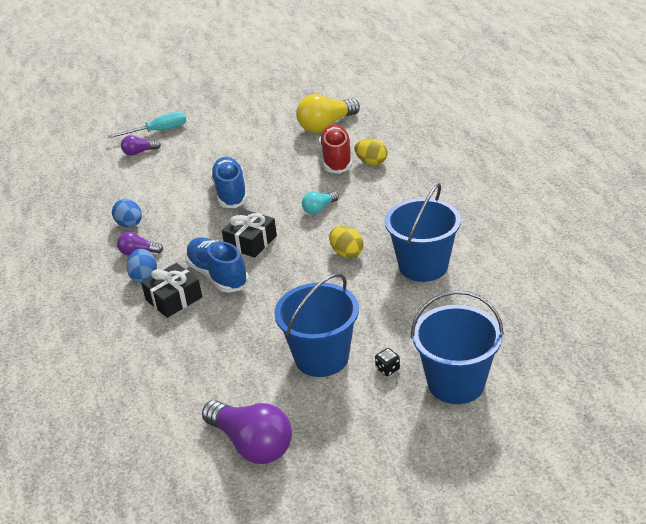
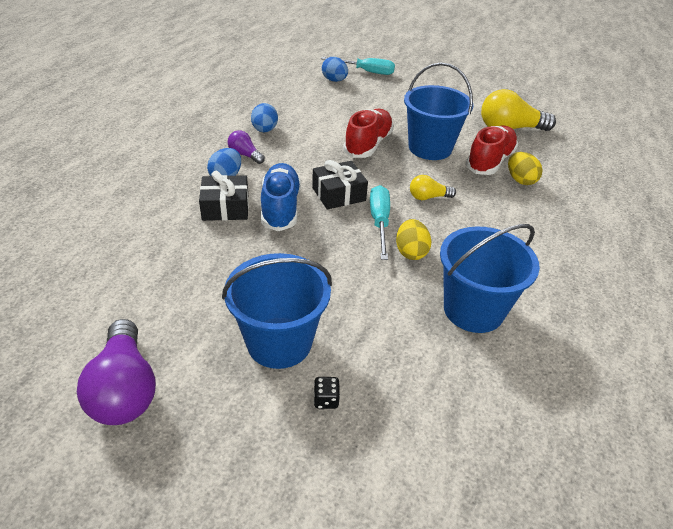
camera: 30 degrees right, 5 degrees up
purple light bulb [121,135,161,156] -> blue egg [322,57,348,82]
blue shoe [210,157,248,208] -> red shoe [343,109,394,158]
turquoise light bulb [302,192,339,215] -> yellow light bulb [410,175,456,200]
blue bucket [411,290,504,404] -> blue bucket moved to [404,62,473,160]
none -> turquoise screwdriver [370,185,390,260]

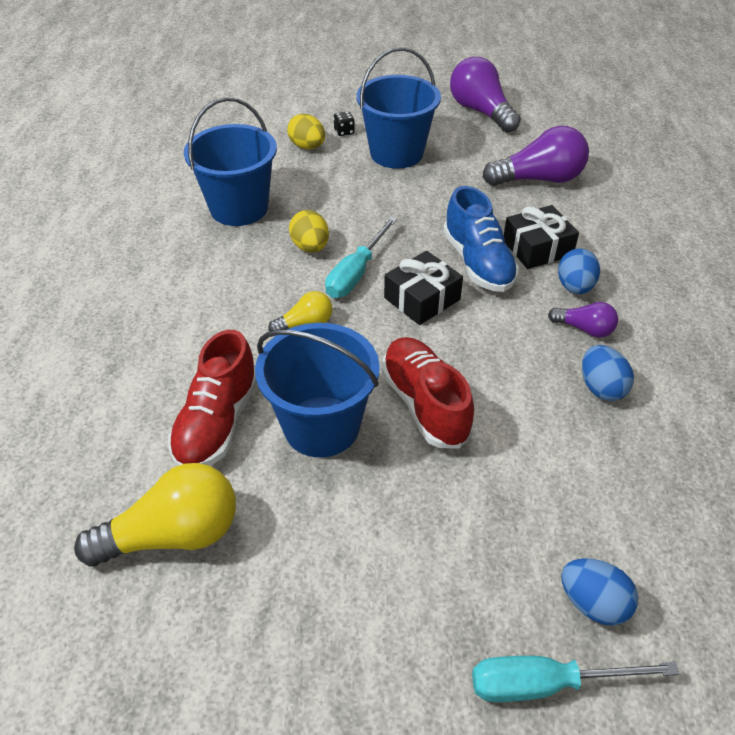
camera: 165 degrees right, 5 degrees up
red shoe [343,109,394,158] -> red shoe turned 150 degrees clockwise [381,337,474,449]
turquoise screwdriver [370,185,390,260] -> turquoise screwdriver turned 45 degrees clockwise [325,217,397,298]
yellow egg [508,152,543,185] -> yellow egg moved to [287,114,325,149]
none -> purple light bulb [483,126,589,186]

